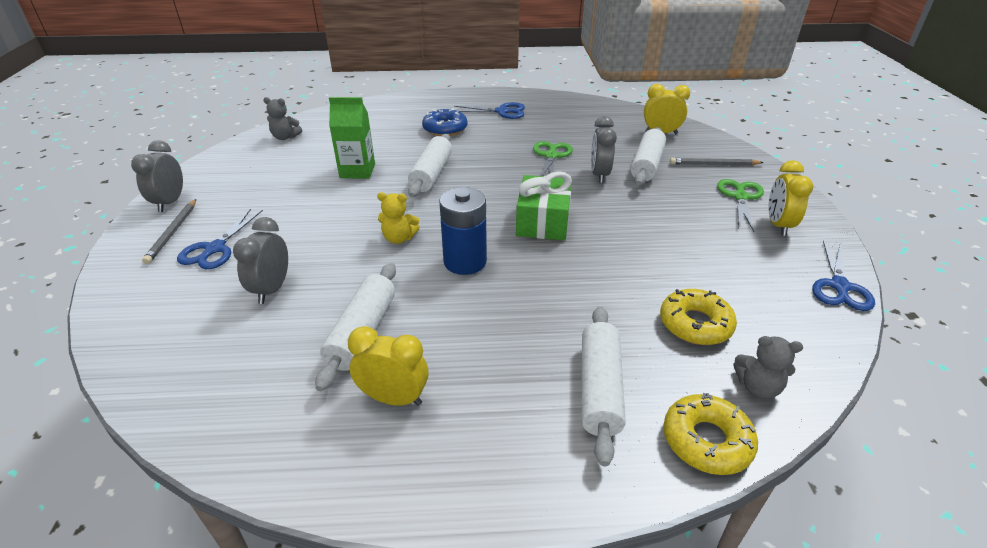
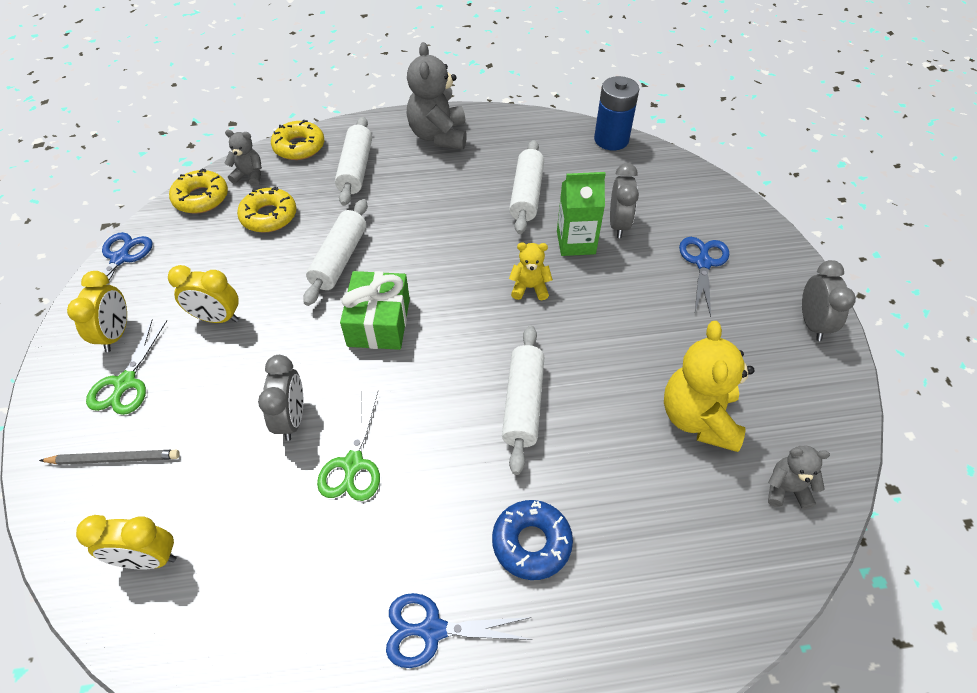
camera: 175 degrees right, 15 degrees up
grey pencil [142,199,196,264] -> none
green carton [329,97,375,179] -> green carton moved to [557,172,606,256]
yellow clock [348,326,428,406] -> yellow clock moved to [168,265,239,323]
blue battery [439,187,487,275] -> blue battery moved to [594,76,639,150]
white rolling pin [631,127,666,185] -> white rolling pin moved to [303,199,367,306]
none -> yellow donut [169,169,228,214]
none -> grey teddy bear [407,42,467,149]
none -> yellow teddy bear [664,321,754,452]

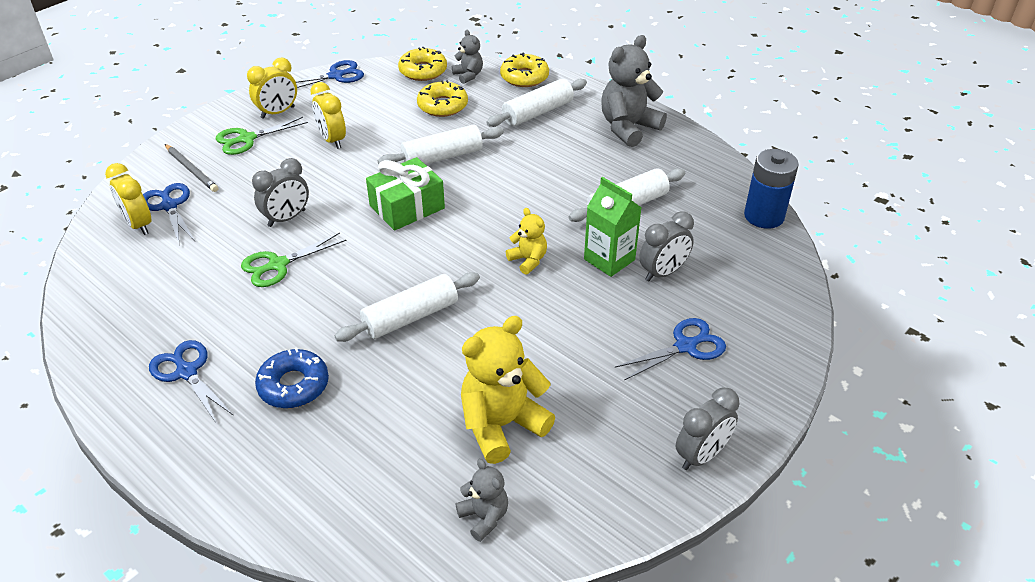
camera: 50 degrees right, 10 degrees down
none -> blue scissors [143,183,195,243]

